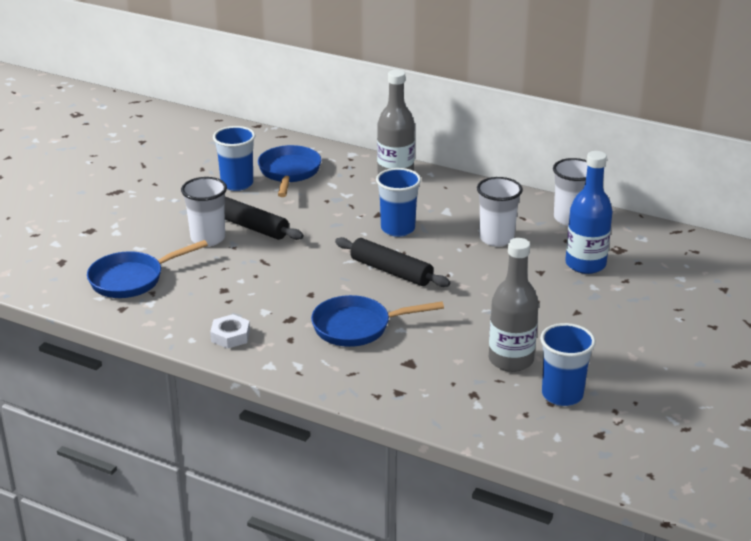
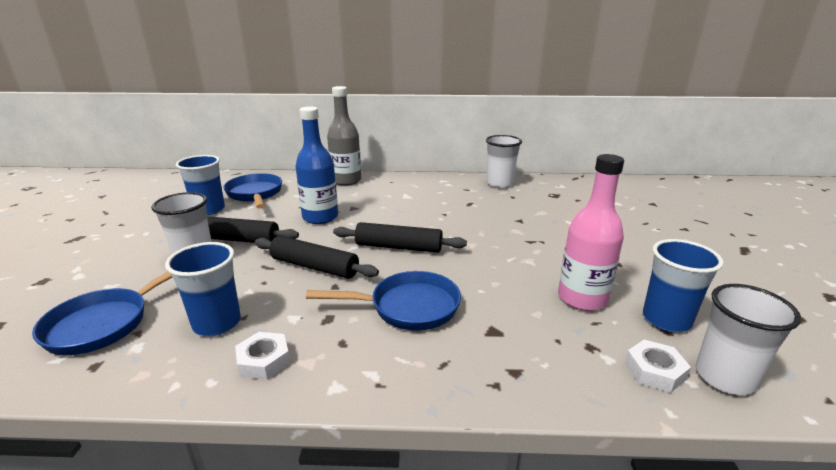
camera: 25 degrees left, 5 degrees down
blue pan [311,295,444,347] -> blue pan turned 150 degrees counterclockwise [306,271,461,331]
blue cup [376,168,421,237] -> blue cup moved to [165,242,241,336]
white cup [477,177,523,247] -> white cup moved to [696,284,801,395]
grey bottle [489,238,539,372] -> pink bottle [558,154,624,311]
blue bottle [565,151,612,274] -> blue bottle moved to [295,107,338,224]
none -> black rolling pin [255,236,379,279]
none -> white nut [625,340,691,393]

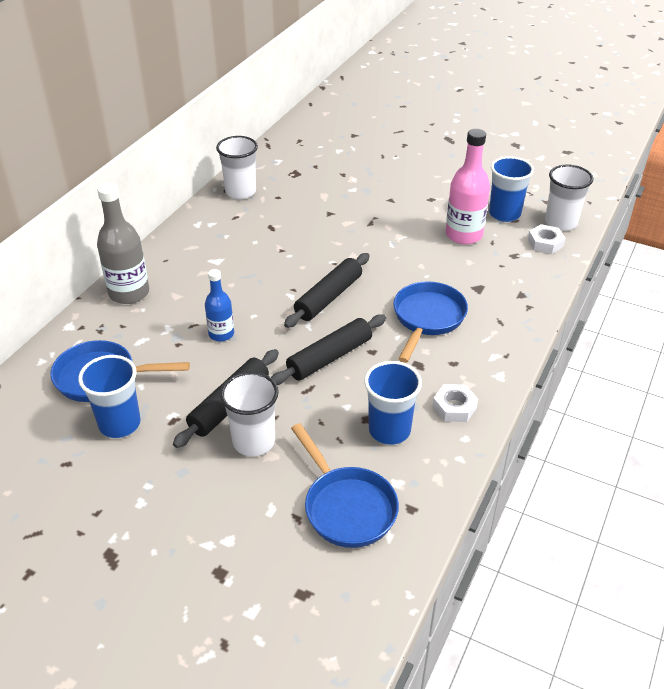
camera: 65 degrees left, 15 degrees up
blue bottle [295,107,338,224] -> blue bottle [205,269,234,342], size x0.60

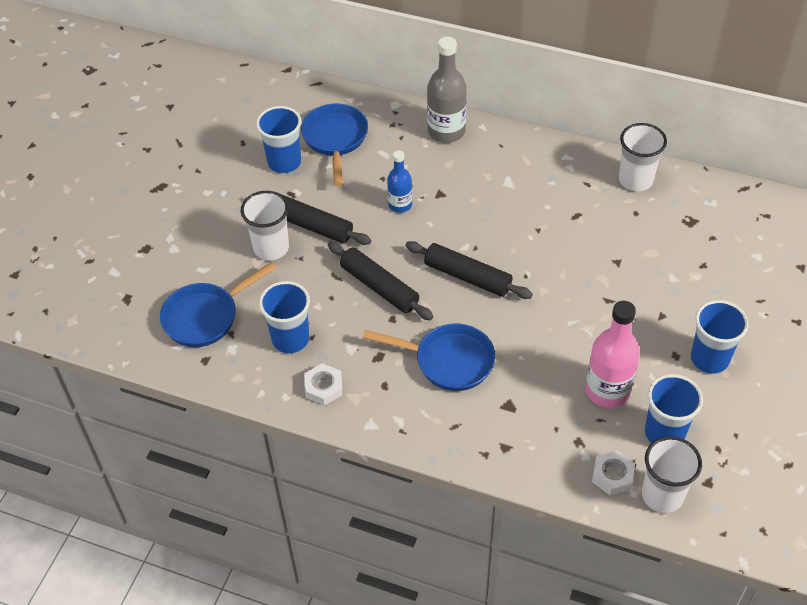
camera: 85 degrees right, 10 degrees up
none -> blue cup [691,300,749,374]

